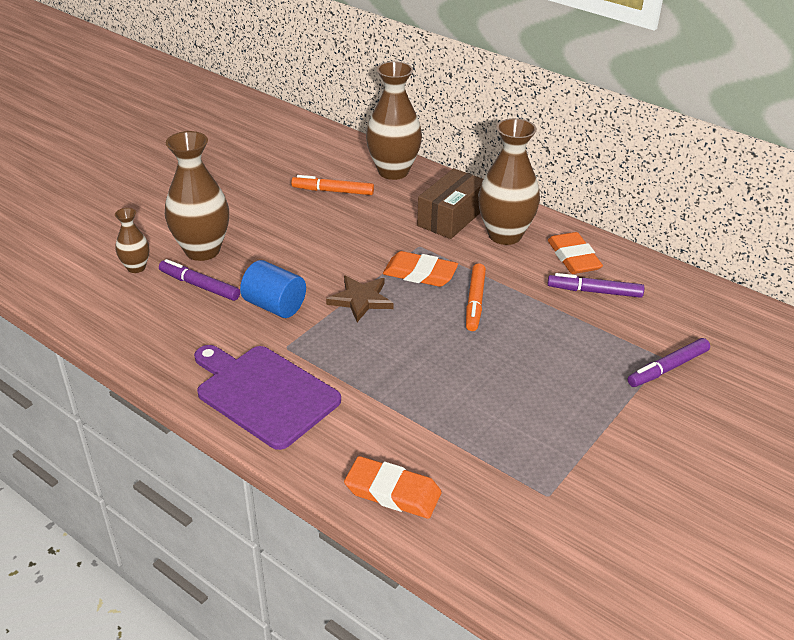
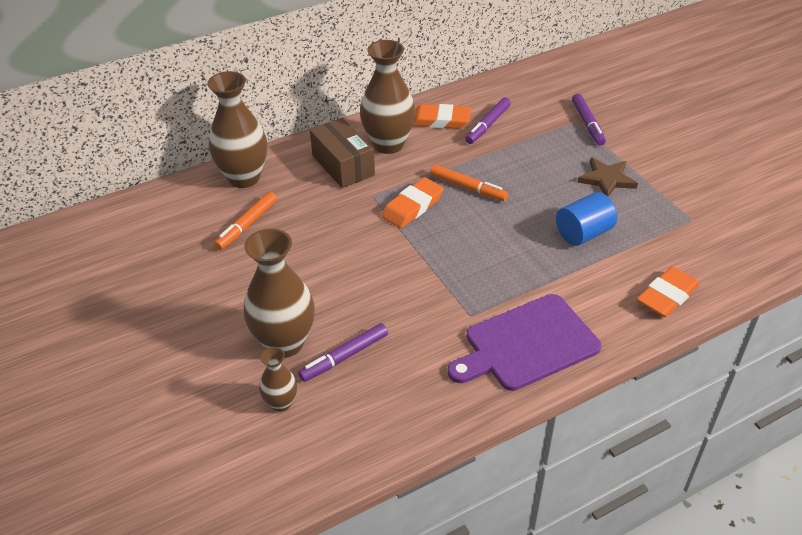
camera: 65 degrees left, 5 degrees up
blue cylinder [240,260,306,318] -> blue cylinder moved to [556,192,617,246]
brown star [326,276,394,322] -> brown star moved to [577,158,638,197]

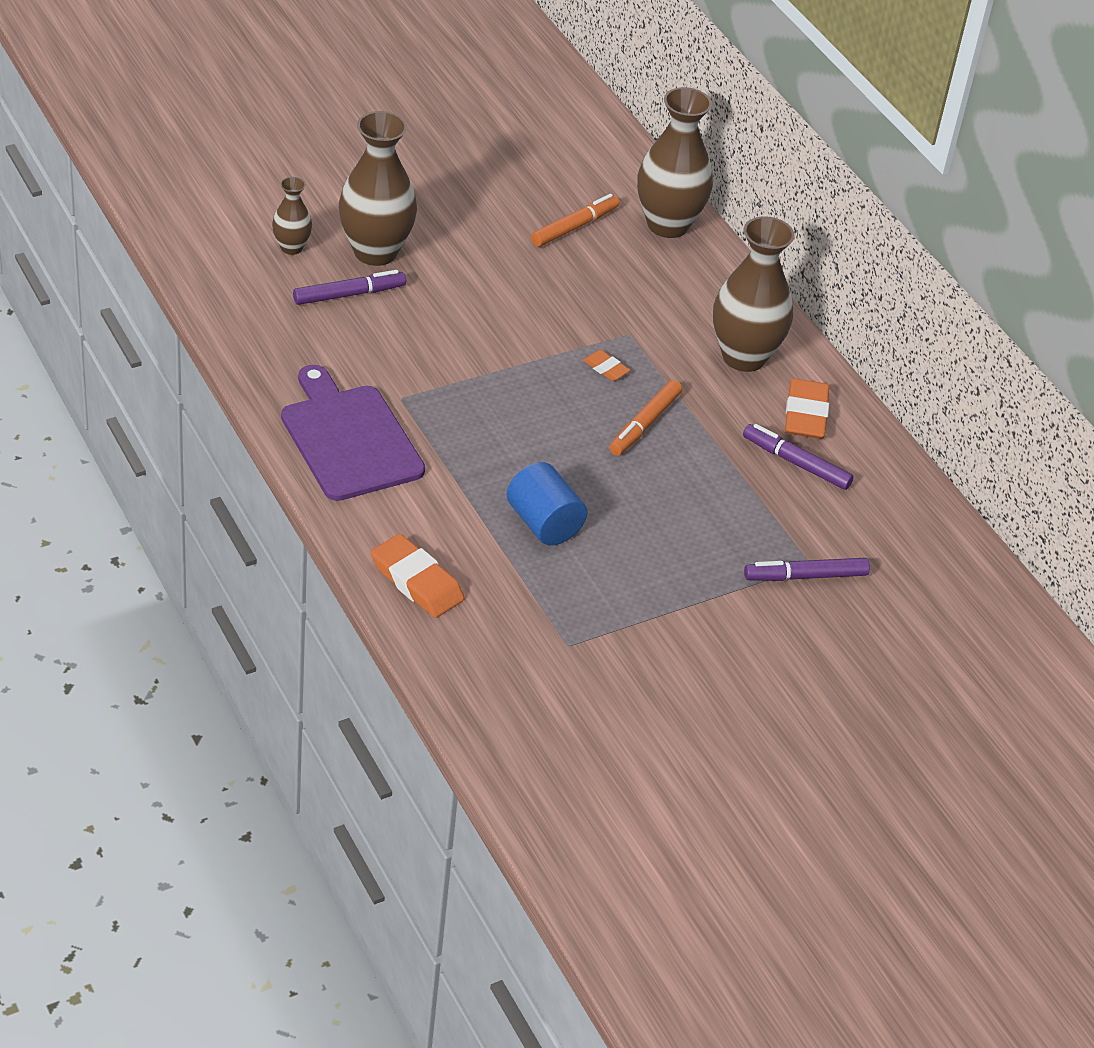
camera: 85 degrees right, 0 degrees up
orange marker [214,192,277,250] -> orange marker turned 105 degrees clockwise [531,194,620,247]
purple marker [298,323,388,382] -> purple marker turned 105 degrees clockwise [293,270,406,305]
brown box [310,118,375,188] -> none
orange eraser [381,177,444,228] -> orange eraser [583,350,630,381], size x0.53
brown star [577,158,638,197] -> none

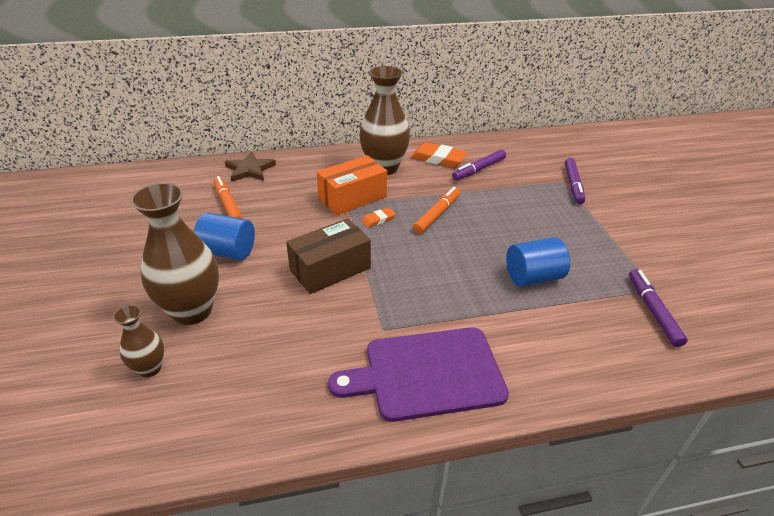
camera: 70 degrees left, 5 degrees down
purple marker [293,270,406,305] -> purple marker moved to [629,269,688,347]
orange eraser [371,534,465,618] -> none
orange marker [609,380,682,456] -> orange marker turned 105 degrees counterclockwise [413,187,460,234]
brown vase [637,87,713,238] -> brown star [225,152,276,182]
none -> blue cylinder [194,213,255,260]
none -> brown box [286,218,371,294]
none -> orange box [317,155,387,215]

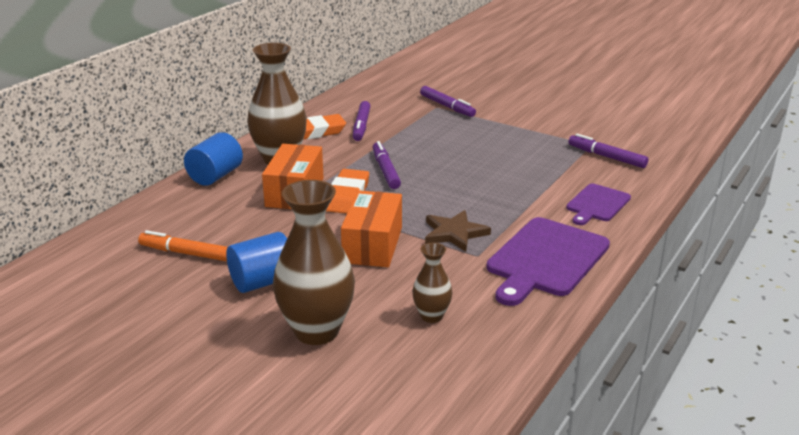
camera: 45 degrees left, 10 degrees down
brown vase [113,305,164,377] -> brown vase moved to [412,243,452,323]
brown star [225,152,276,182] -> brown star moved to [425,210,491,252]
brown box [286,218,371,294] -> orange box [341,190,402,267]
orange eraser [361,207,396,228] -> orange eraser [326,169,369,214], size x1.89
orange marker [413,187,460,234] -> purple marker [373,141,401,189]
blue cylinder [506,237,570,287] -> blue cylinder moved to [184,132,243,186]
none -> purple cutting board [566,184,631,225]

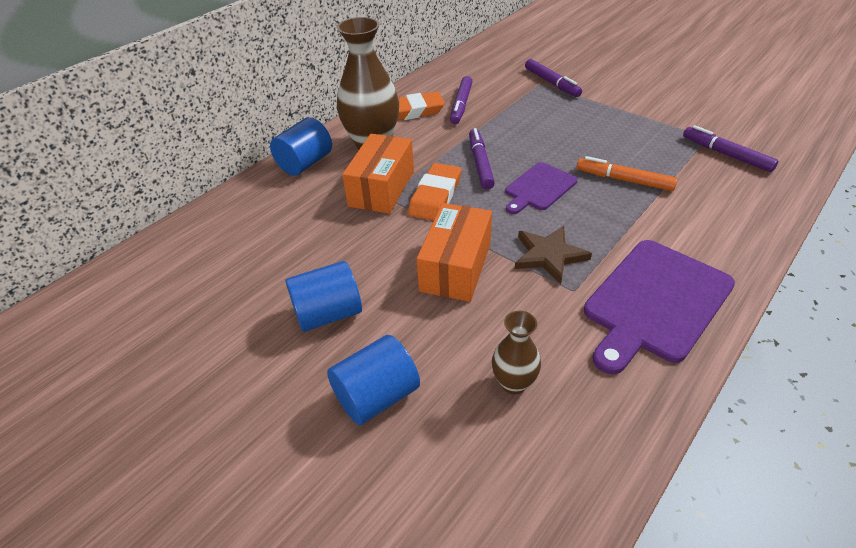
camera: 10 degrees right, 15 degrees up
orange marker [138,230,228,261] -> orange marker moved to [577,156,678,191]
brown vase [273,180,355,345] -> blue cylinder [327,335,420,425]
purple cutting board [566,184,631,225] -> purple cutting board moved to [505,162,578,214]

